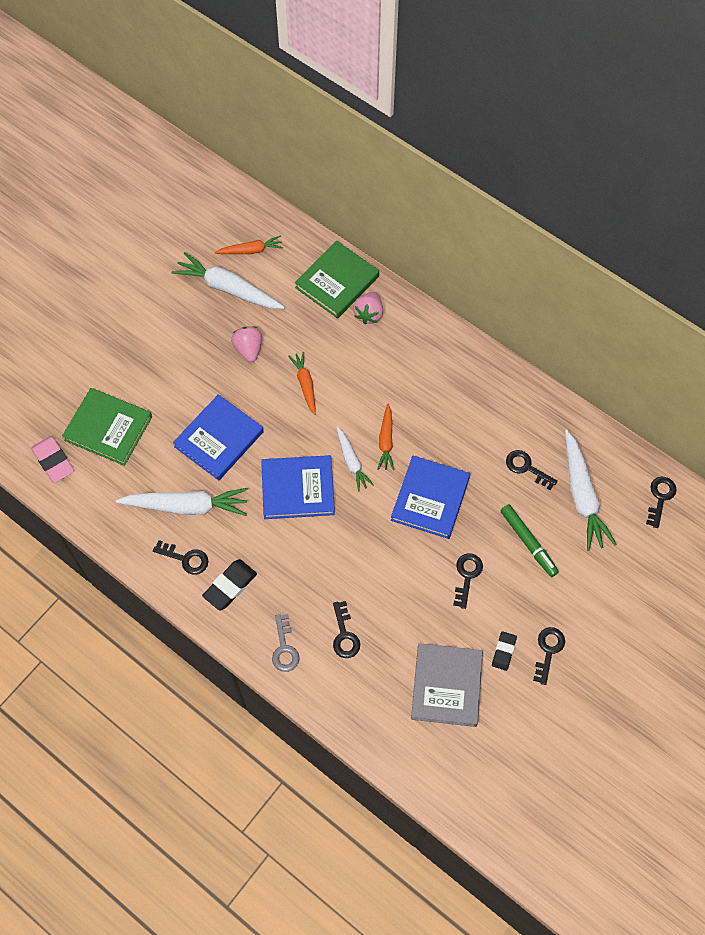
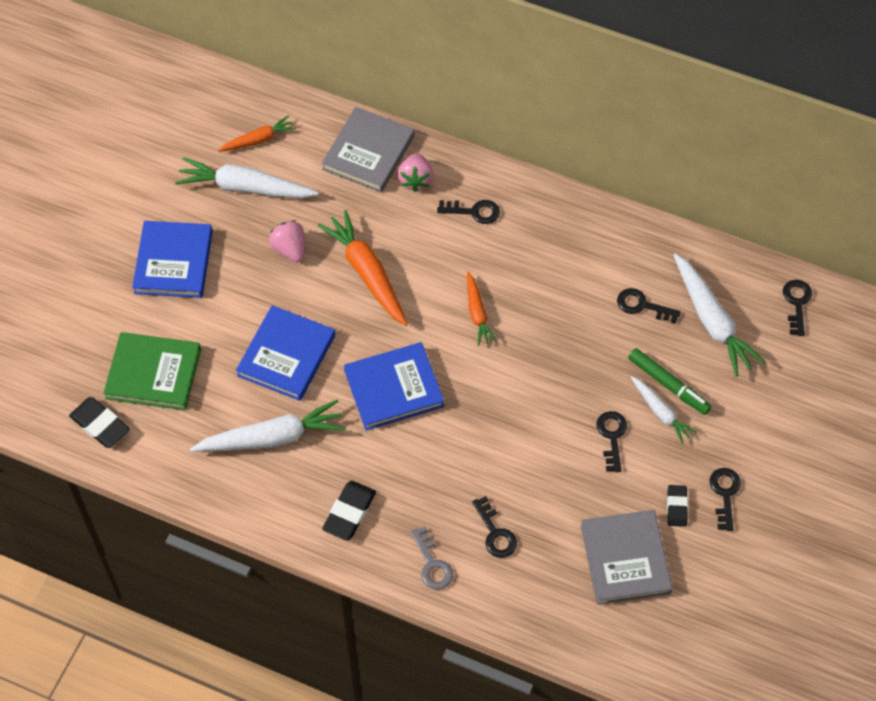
camera: 15 degrees left, 5 degrees down
pink eraser [31,436,74,483] -> black eraser [69,397,130,448]
black key [153,540,209,575] -> black key moved to [437,200,500,224]
orange carrot [288,352,316,415] -> orange carrot [318,210,408,326], size x1.75
green book [295,241,379,319] -> grey book [322,107,415,193]
white carrot [336,427,374,491] -> white carrot moved to [631,376,697,444]
blue book [391,456,470,539] -> blue book moved to [132,221,213,298]

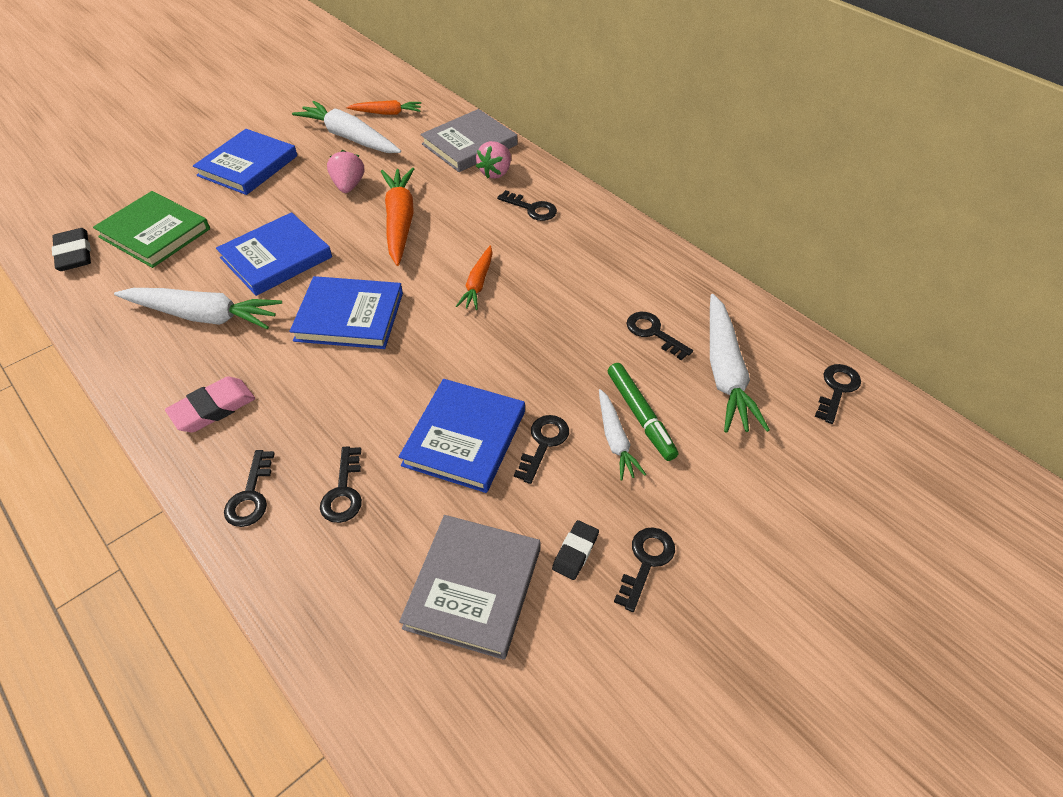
camera: 25 degrees right, 10 degrees down
black eraser [322,481,376,540] -> pink eraser [165,376,255,432]
grey key [411,526,453,590] -> black key [224,450,275,527]
none -> blue book [399,379,525,493]

